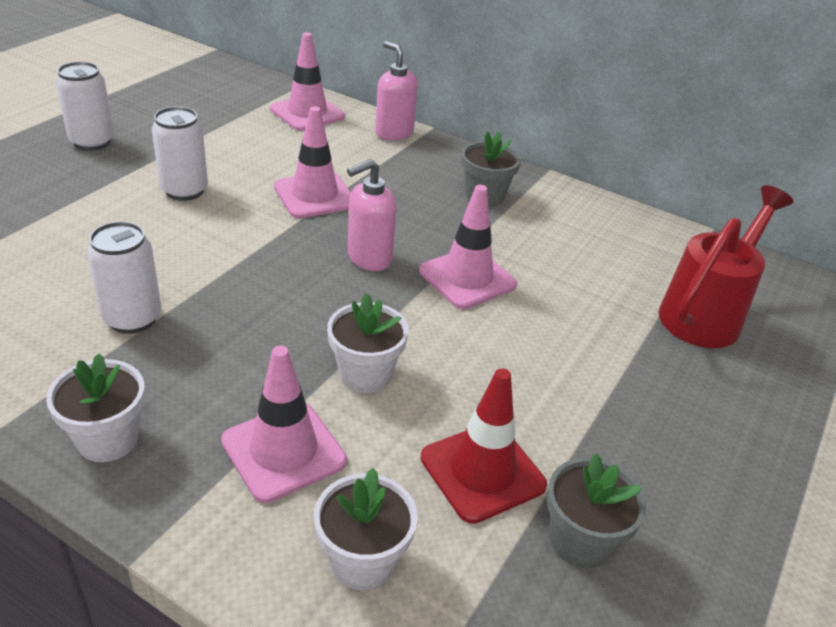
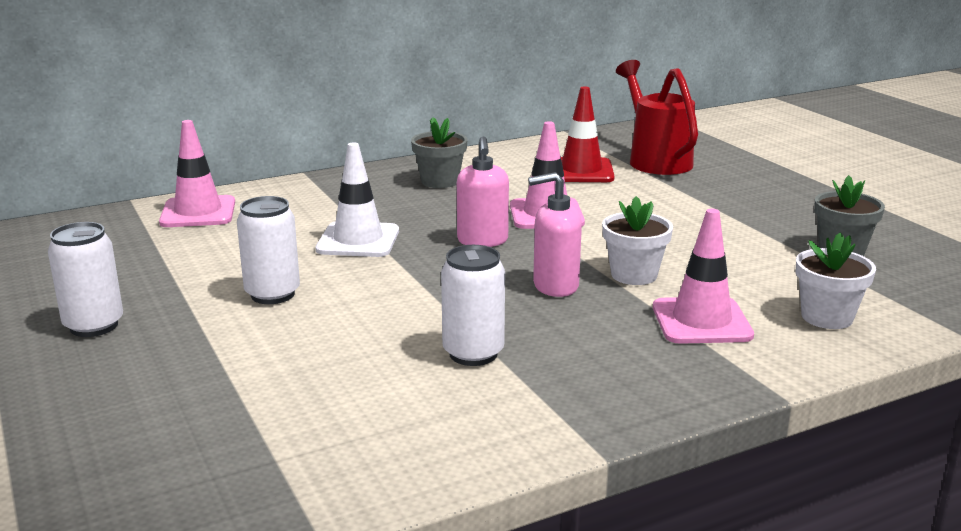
camera: 55 degrees left, 15 degrees down
white flower pot [46,353,145,462] -> none
pink traffic cone [274,106,351,218] -> white traffic cone [315,142,399,257]
pink soap dispenser [375,41,418,141] -> pink soap dispenser moved to [528,172,582,297]
red traffic cone [421,368,547,524] -> red traffic cone moved to [561,87,615,182]

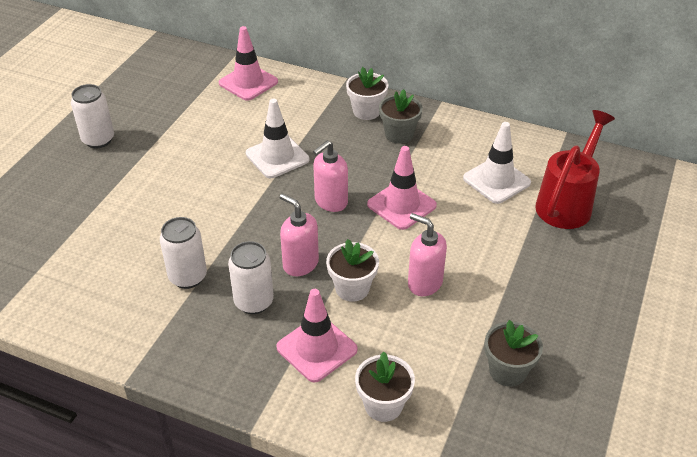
camera: 50 degrees right, 20 degrees up
white can [237,196,300,304] -> white can moved to [228,241,274,314]
red traffic cone [561,87,615,182] -> white traffic cone [463,122,531,204]
none -> white flower pot [346,67,388,120]
none -> pink soap dispenser [408,213,447,296]

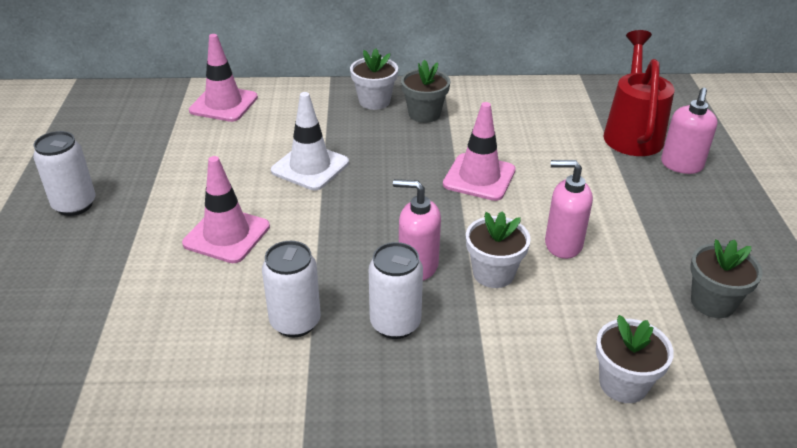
camera: 25 degrees left, 5 degrees down
pink traffic cone [276,289,358,382] -> pink traffic cone moved to [182,156,270,263]
pink soap dispenser [313,141,348,212] -> pink soap dispenser moved to [661,88,717,174]
white traffic cone [463,122,531,204] -> none

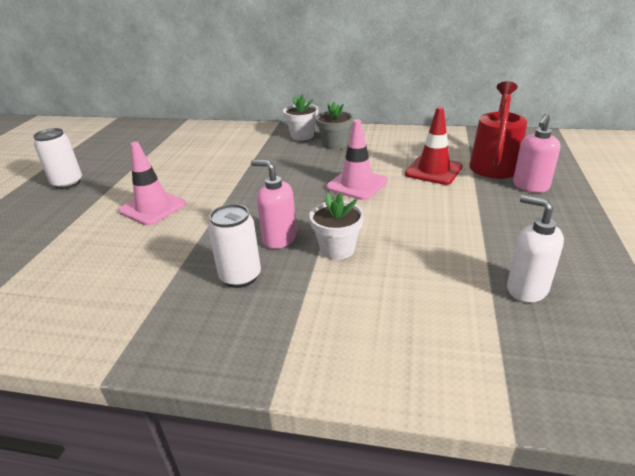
camera: 15 degrees right, 5 degrees down
pink traffic cone [189,34,258,122] -> none
white can [262,241,321,338] -> none
white traffic cone [271,92,349,190] -> none
pink soap dispenser [545,160,593,259] -> none
white flower pot [596,315,674,403] -> none
grey flower pot [690,239,763,318] -> white soap dispenser [507,195,564,303]
none -> red traffic cone [405,107,462,185]

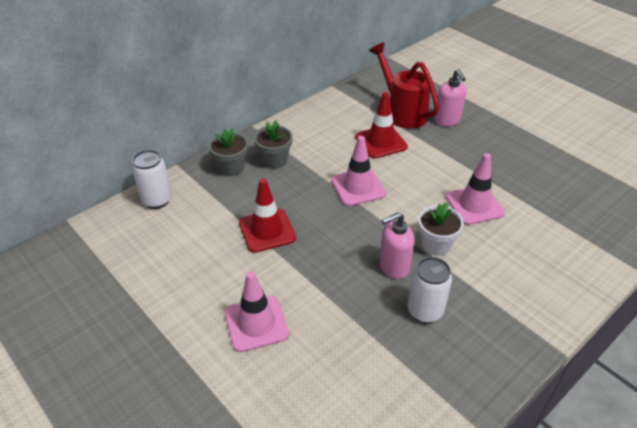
camera: 55 degrees left, 10 degrees up
white can [33,128,82,189] -> white can moved to [132,150,172,209]
white flower pot [283,94,318,141] -> grey flower pot [208,128,248,176]
white soap dispenser [507,195,564,303] -> none
none -> red traffic cone [239,178,296,253]
none -> pink traffic cone [446,153,505,225]

